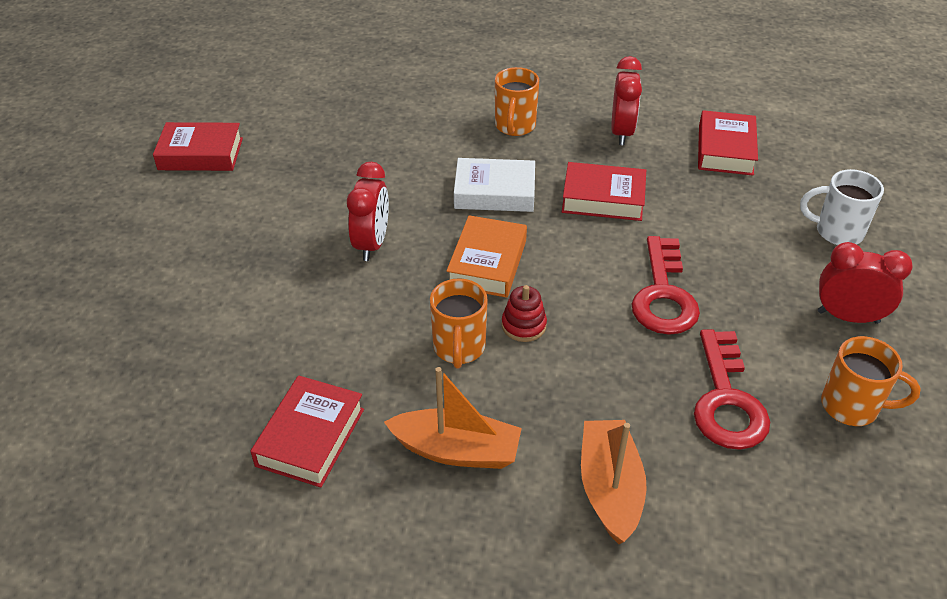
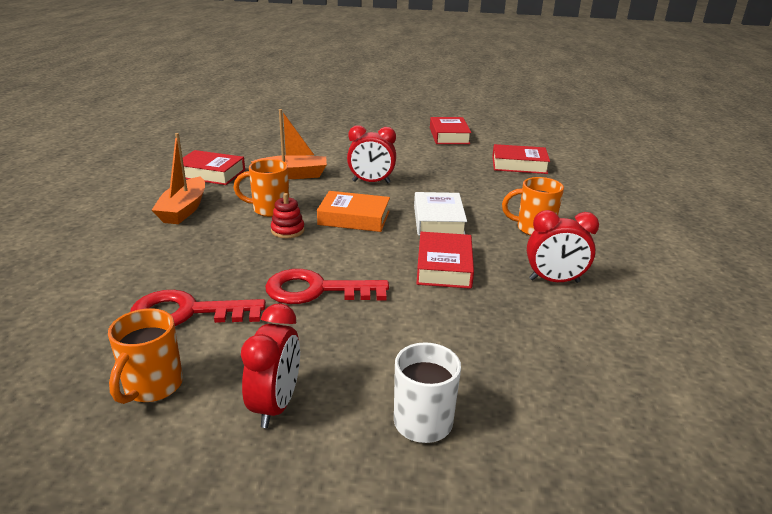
camera: 85 degrees right, 15 degrees down
orange boat [581,420,647,544] -> orange boat moved to [251,109,327,179]
red book [698,110,758,176] -> red book moved to [492,144,550,174]

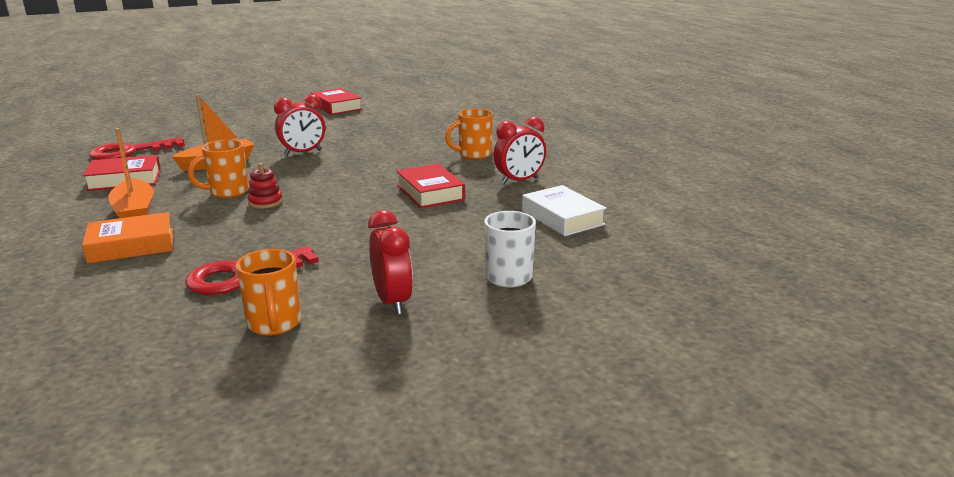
camera: 30 degrees left, 5 degrees down
red key [265,269,389,304] -> red key moved to [89,137,185,160]
orange book [317,191,390,232] -> orange book moved to [82,212,173,264]
white book [414,192,467,236] -> white book moved to [522,185,607,236]
red book [492,144,550,174] -> none

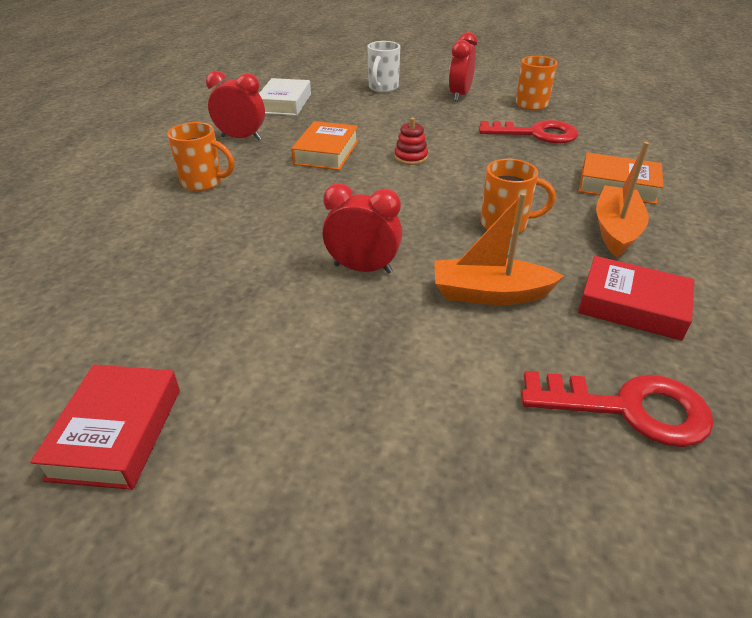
camera: 140 degrees left, 15 degrees up
red stacking toy [247,163,283,208] -> red stacking toy moved to [394,117,428,165]
red book [396,164,465,208] -> orange book [291,121,358,170]

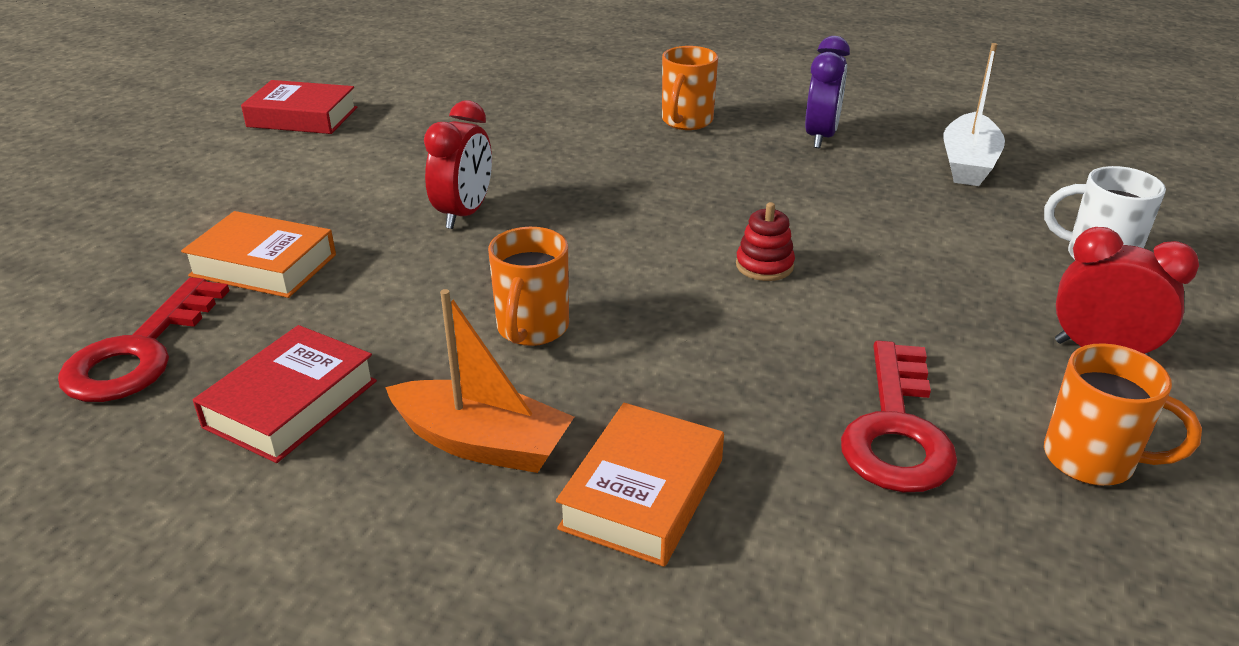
camera: 95 degrees right, 5 degrees down
red clock [206,71,265,140] -> purple clock [805,36,850,148]
white book [259,78,311,116] -> white boat [944,43,1005,186]
orange book [291,121,358,170] -> orange book moved to [181,211,336,298]
orange boat [434,193,564,305] -> none

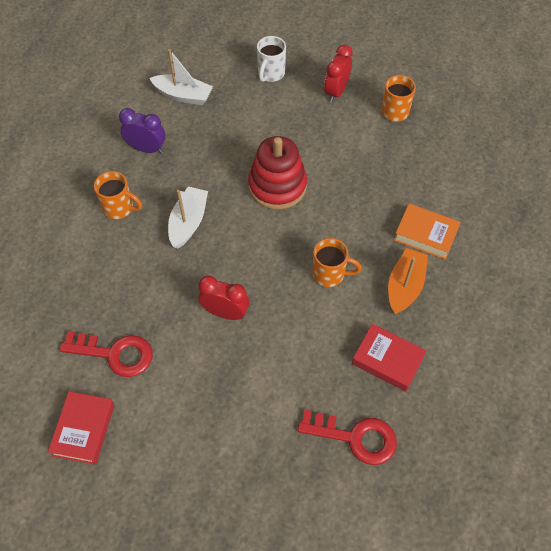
camera: 90 degrees left, 25 degrees up
orange book [181,211,336,298] -> none
red stacking toy [736,202,795,281] -> red stacking toy [248,136,307,210], size x2.24
red key [841,341,957,492] -> red key moved to [60,331,153,377]
none -> white boat [168,186,208,249]

